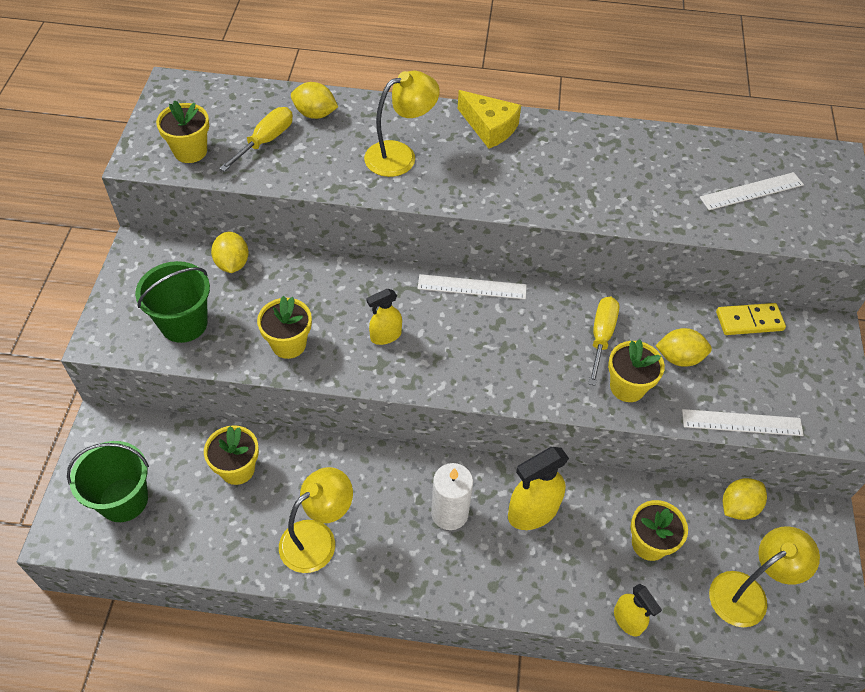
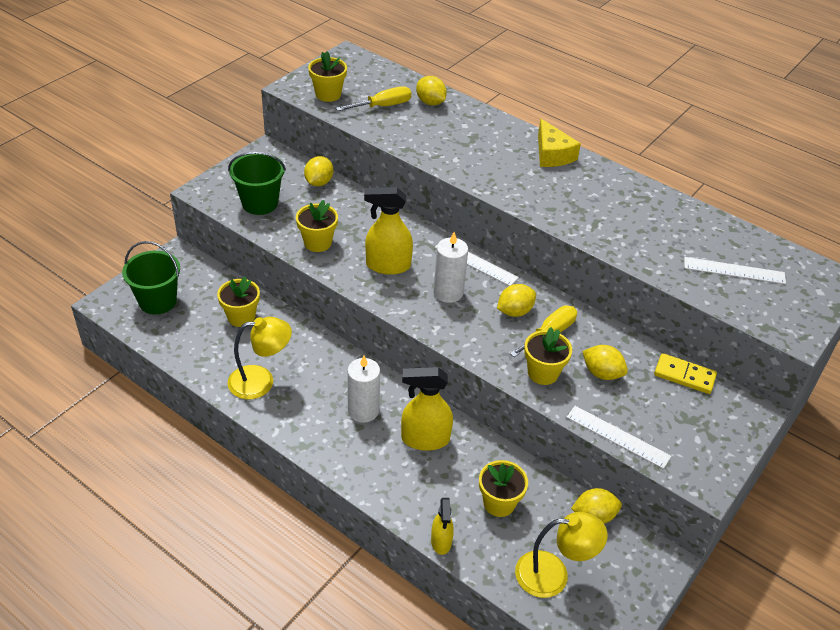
camera: 30 degrees right, 10 degrees down
yellow lamp [364,71,440,177] -> none
yellow spray bottle [366,289,402,345] -> yellow spray bottle [364,187,413,275], size x1.67
none -> white candle [433,232,468,303]
none -> yellow lemon [497,284,536,317]

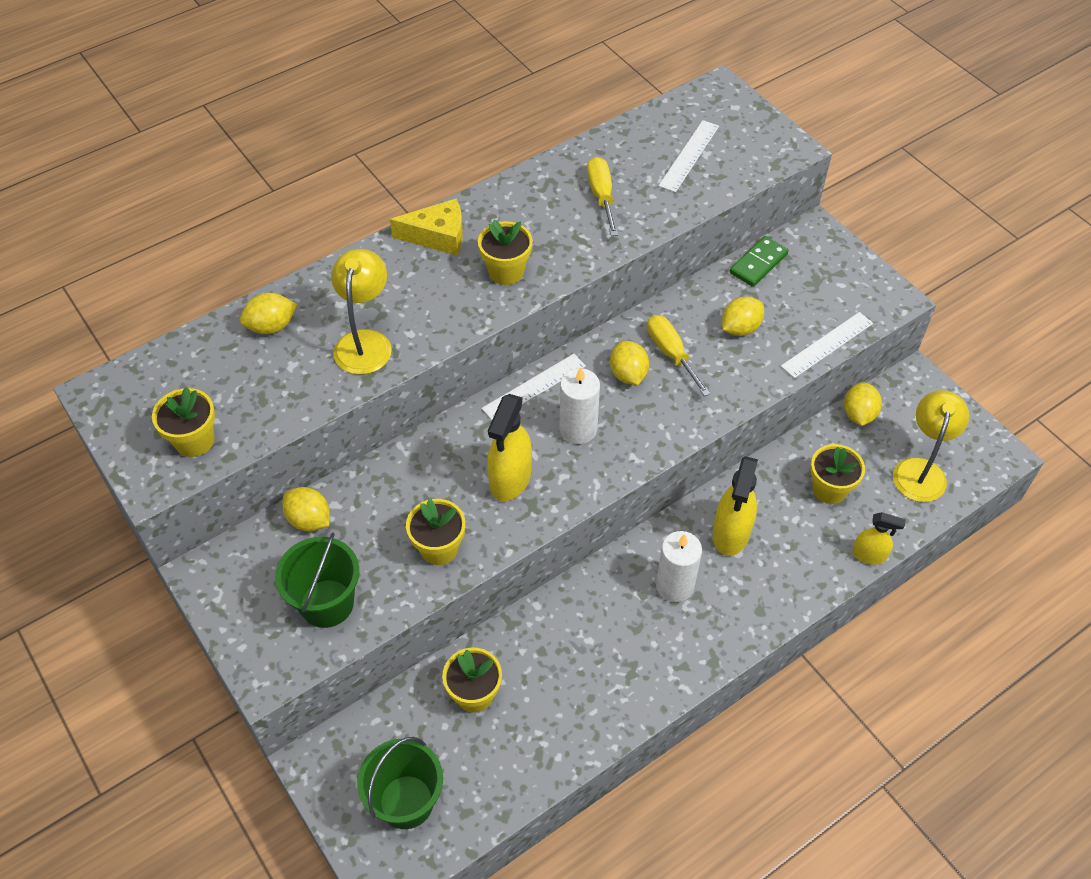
camera: 70 degrees left, 10 degrees up
yellow lamp [228,317,292,399] -> yellow lamp moved to [331,249,392,375]
yellow screwdriver [336,86,411,111] -> yellow screwdriver moved to [587,157,618,236]
yellow flower pot [524,327,572,385] -> yellow flower pot moved to [478,220,533,285]
yellow domino [654,353,717,394] -> green domino [730,236,789,287]

